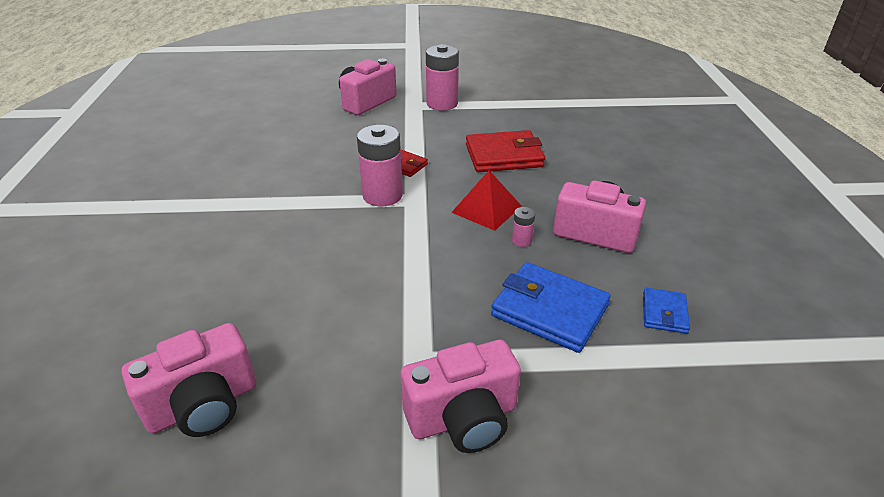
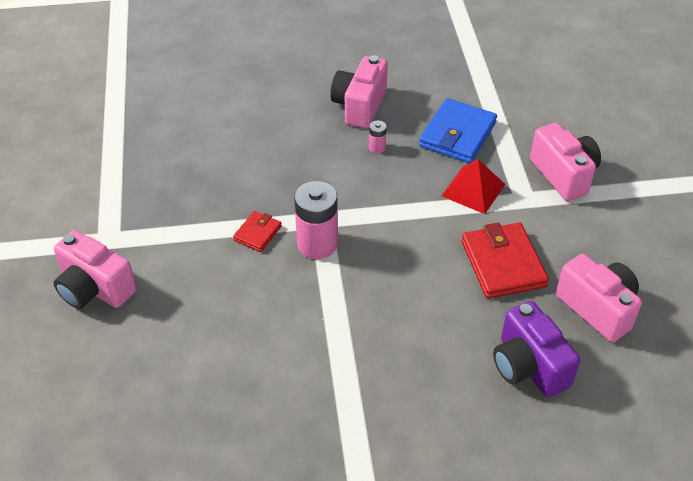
camera: 95 degrees left, 10 degrees up
pink battery [426,44,459,111] -> none
red pyramid [451,170,521,231] -> red pyramid moved to [442,159,505,214]
red wallet [466,130,545,172] -> red wallet moved to [462,223,549,299]
blue wallet [643,288,690,334] -> none
none -> purple camera [493,301,580,397]

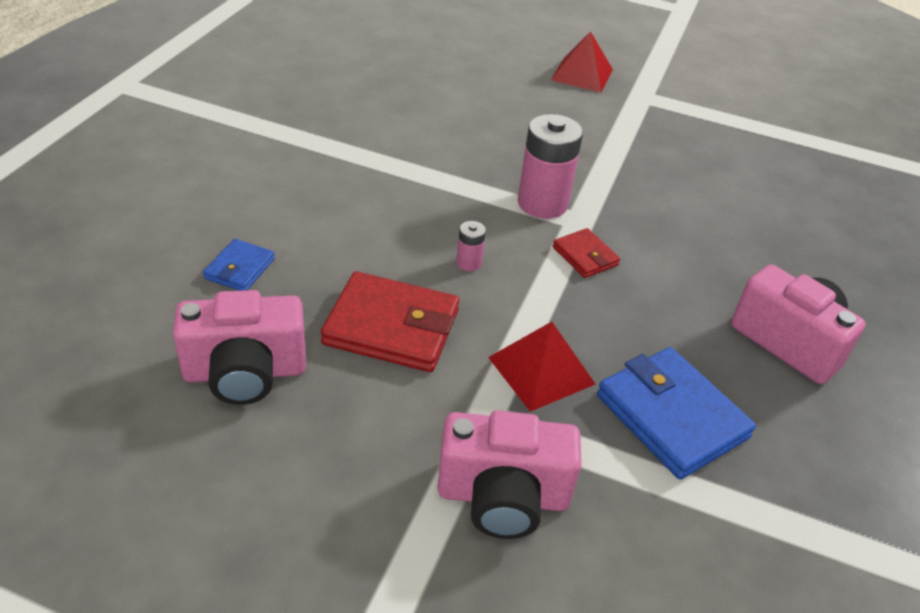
camera: 115 degrees right, 5 degrees down
pink camera [54,230,137,309] -> red pyramid [551,31,613,93]
red wallet [233,211,282,252] -> red wallet moved to [553,228,620,278]
pink battery [369,120,387,154] -> pink battery moved to [456,221,486,271]
purple camera [493,301,580,397] -> blue wallet [203,239,275,291]

